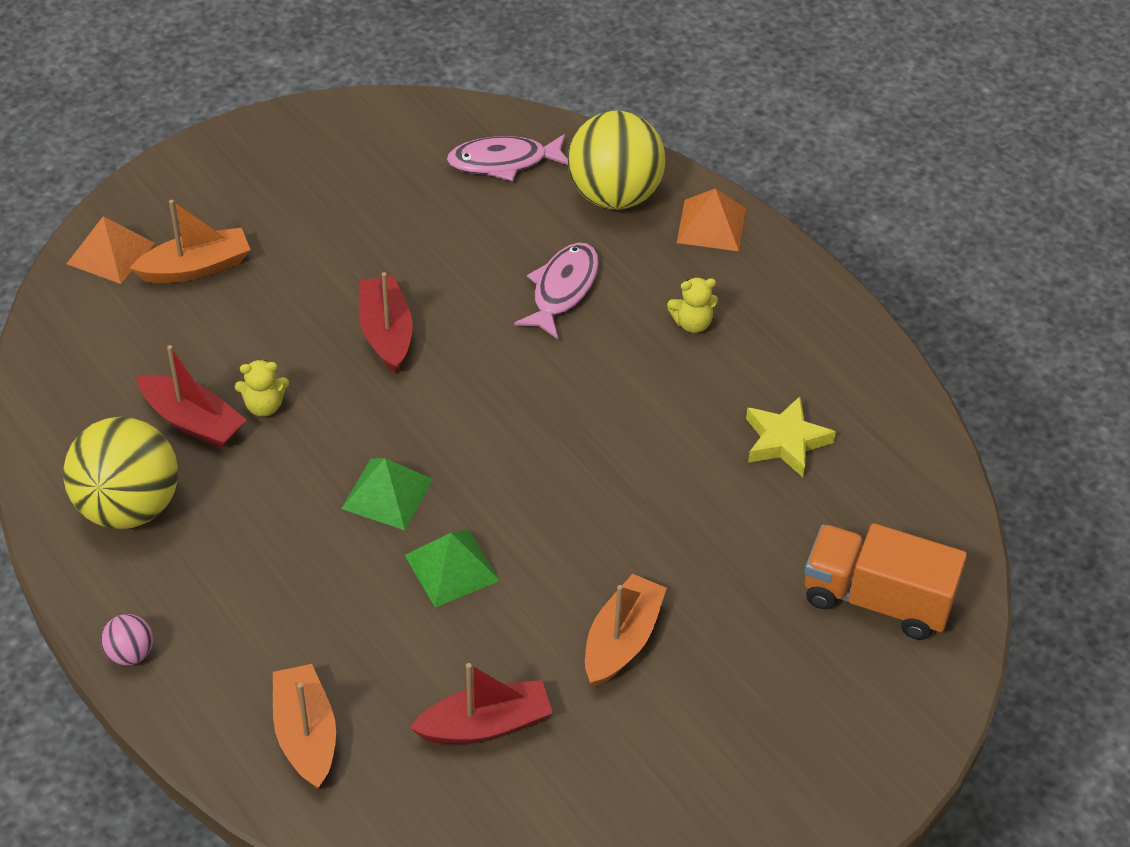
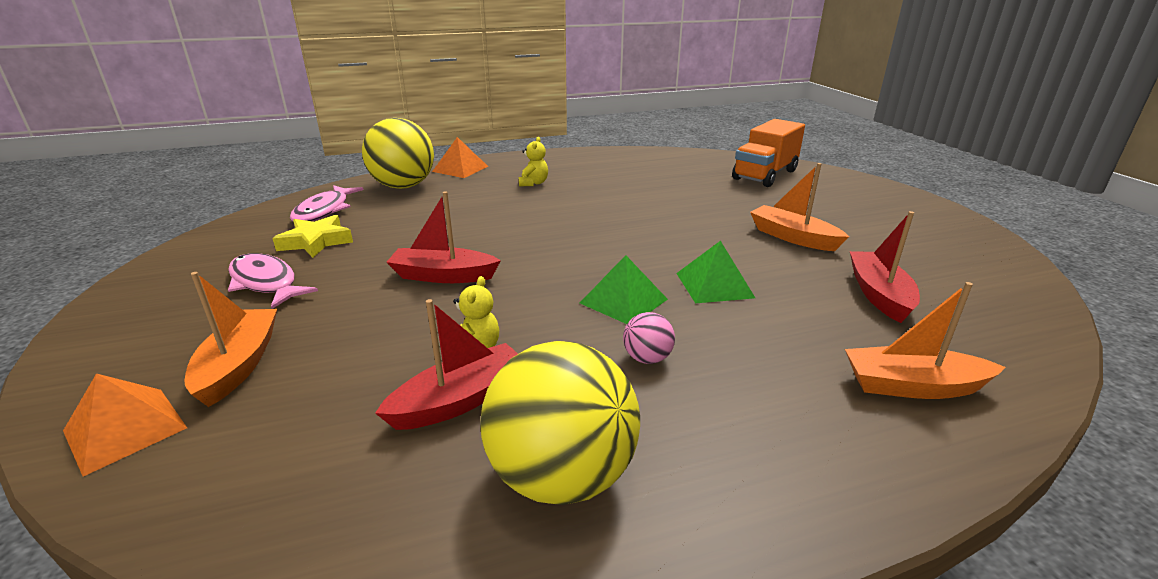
camera: 70 degrees left, 20 degrees down
pink ball [101,614,153,666] -> pink ball moved to [623,312,675,364]
pink fish [514,243,599,339] -> pink fish moved to [228,253,318,309]
yellow star [746,396,836,477] -> yellow star moved to [273,215,353,258]

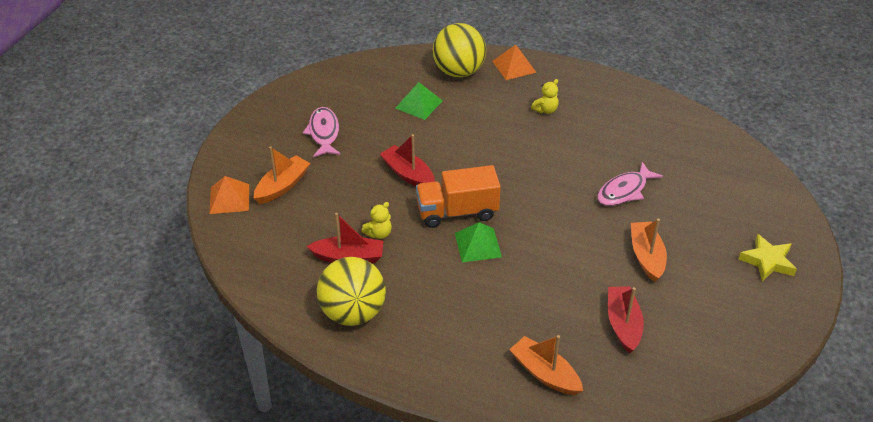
camera: 40 degrees right, 15 degrees up
yellow star [273,215,353,258] -> yellow star moved to [738,234,797,281]
pink fish [290,185,364,221] -> pink fish moved to [597,162,663,206]
pink ball [623,312,675,364] -> none
green pyramid [676,241,755,303] -> green pyramid moved to [395,82,443,120]
orange truck [732,119,805,187] -> orange truck moved to [416,165,501,228]
red boat [850,211,920,323] -> red boat turned 45 degrees counterclockwise [608,286,644,354]

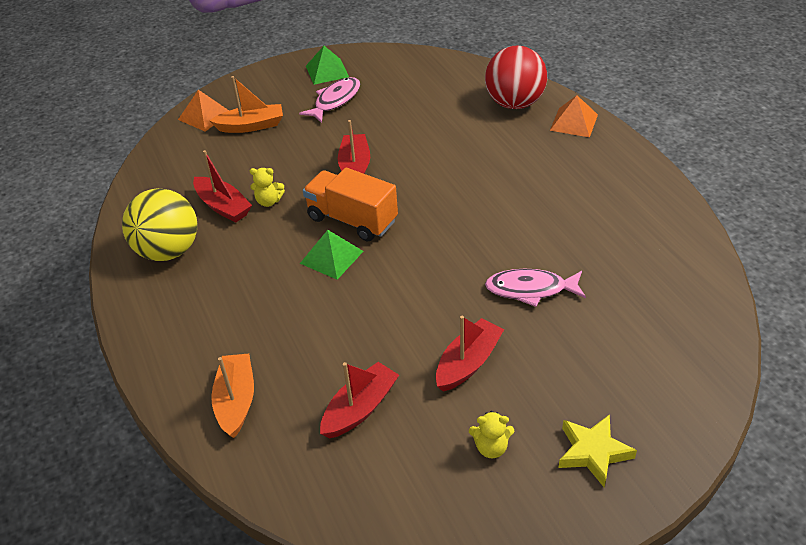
camera: 45 degrees right, 0 degrees up
green pyramid [395,82,443,120] -> green pyramid moved to [306,46,349,85]
yellow ball [433,23,486,77] -> red ball [485,46,547,109]
yellow teddy bear [531,79,559,114] -> yellow teddy bear moved to [469,411,514,458]
orange boat [631,219,667,282] -> red boat [436,316,504,392]

